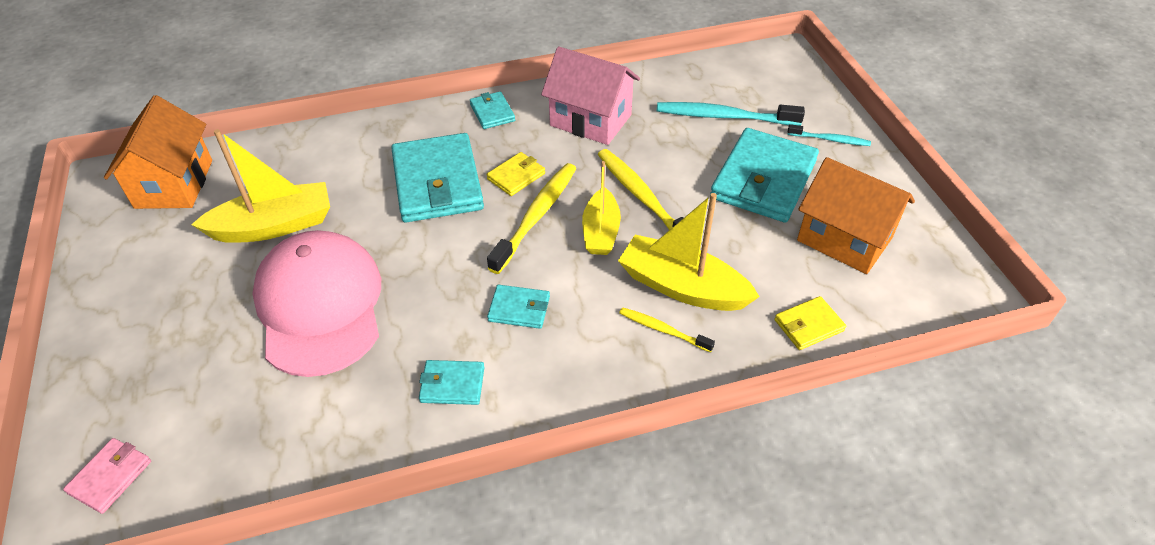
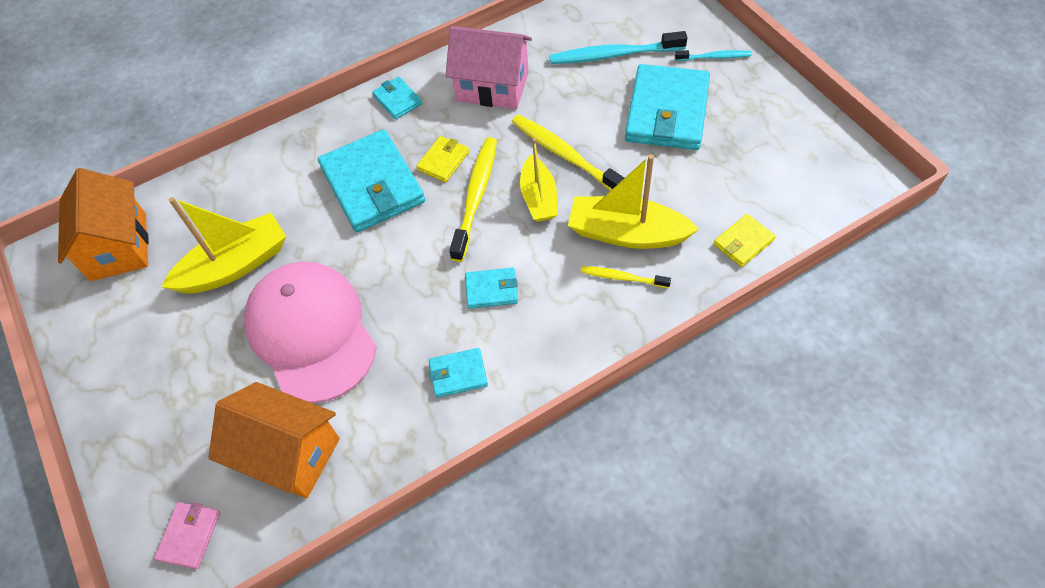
camera: 10 degrees left, 10 degrees up
orange house [797,157,915,274] -> orange house moved to [208,382,340,498]

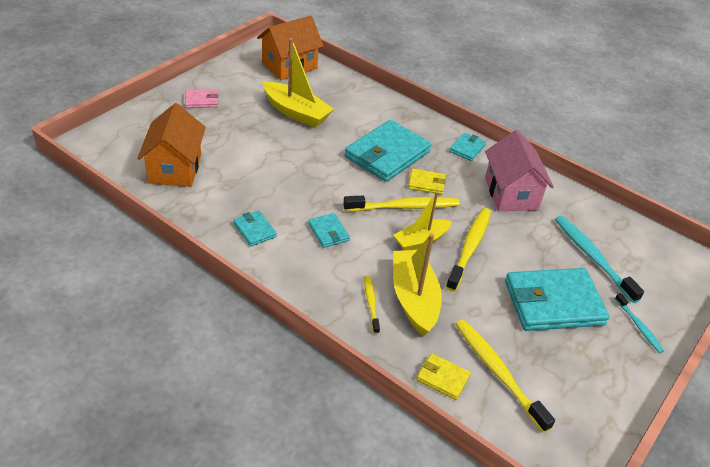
camera: 60 degrees right, 15 degrees down
pink wallet [154,502,220,569] -> pink wallet moved to [185,90,218,108]
pink cap [244,261,377,403] -> none
none -> yellow toothbrush [455,320,555,433]

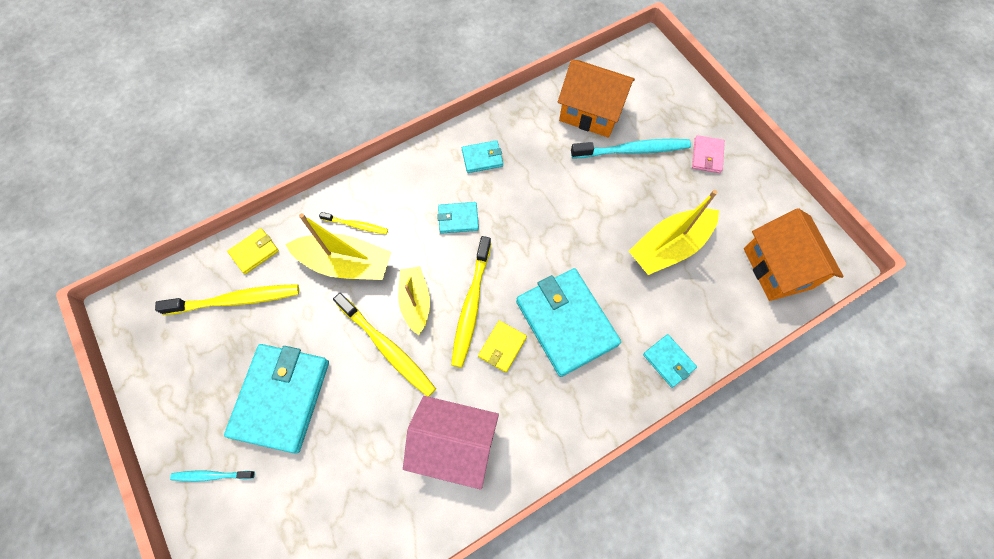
camera: 115 degrees right, 25 degrees up
turquoise wallet [449,133,486,161] -> turquoise wallet moved to [643,334,697,388]
turquoise toothbrush [555,216,644,303] -> turquoise toothbrush moved to [571,139,691,158]

